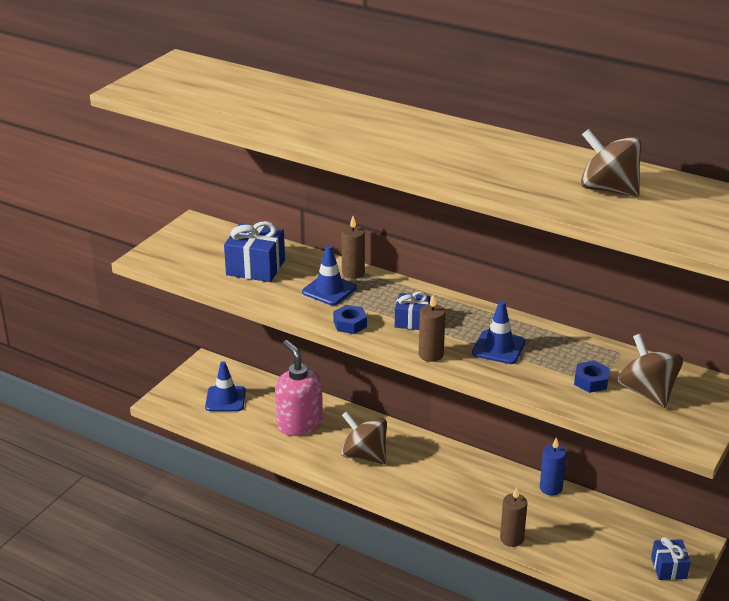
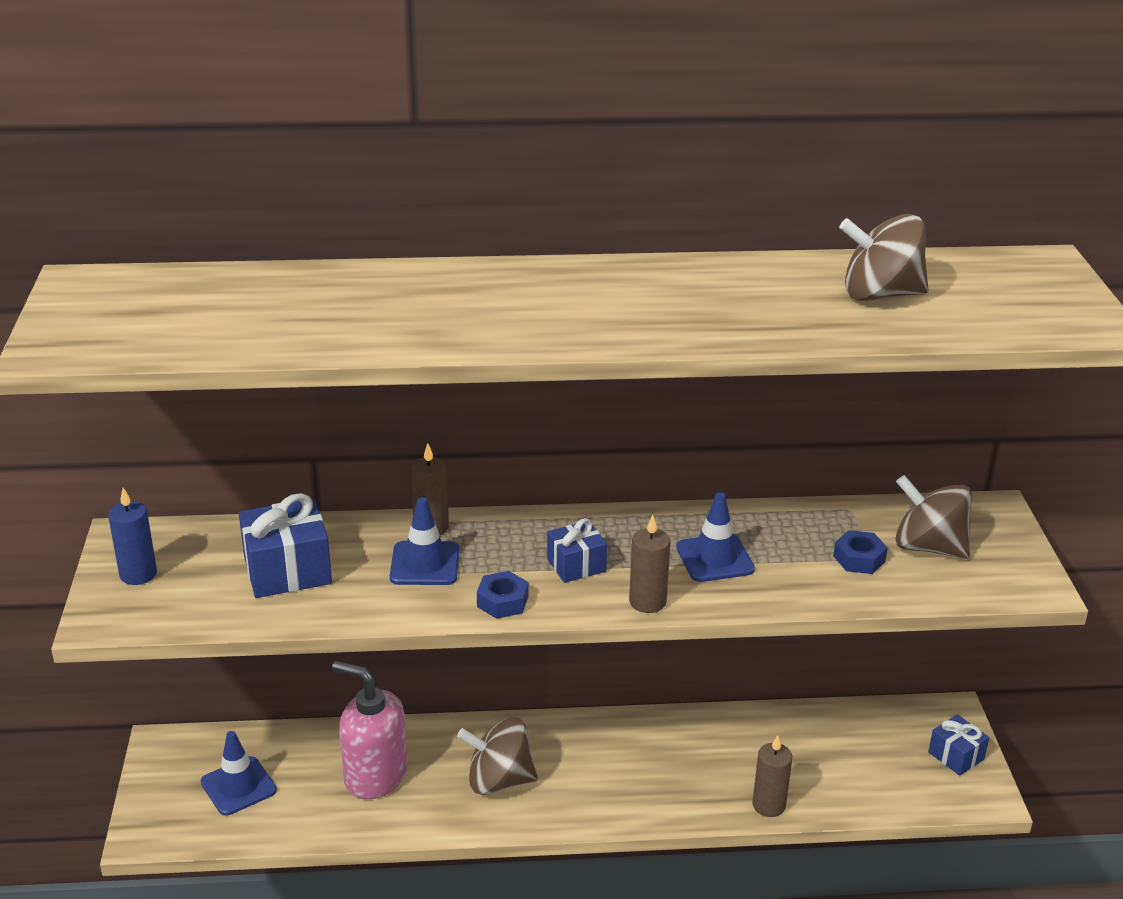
camera: 35 degrees left, 0 degrees up
blue candle [540,437,567,496] -> blue candle moved to [108,488,157,585]

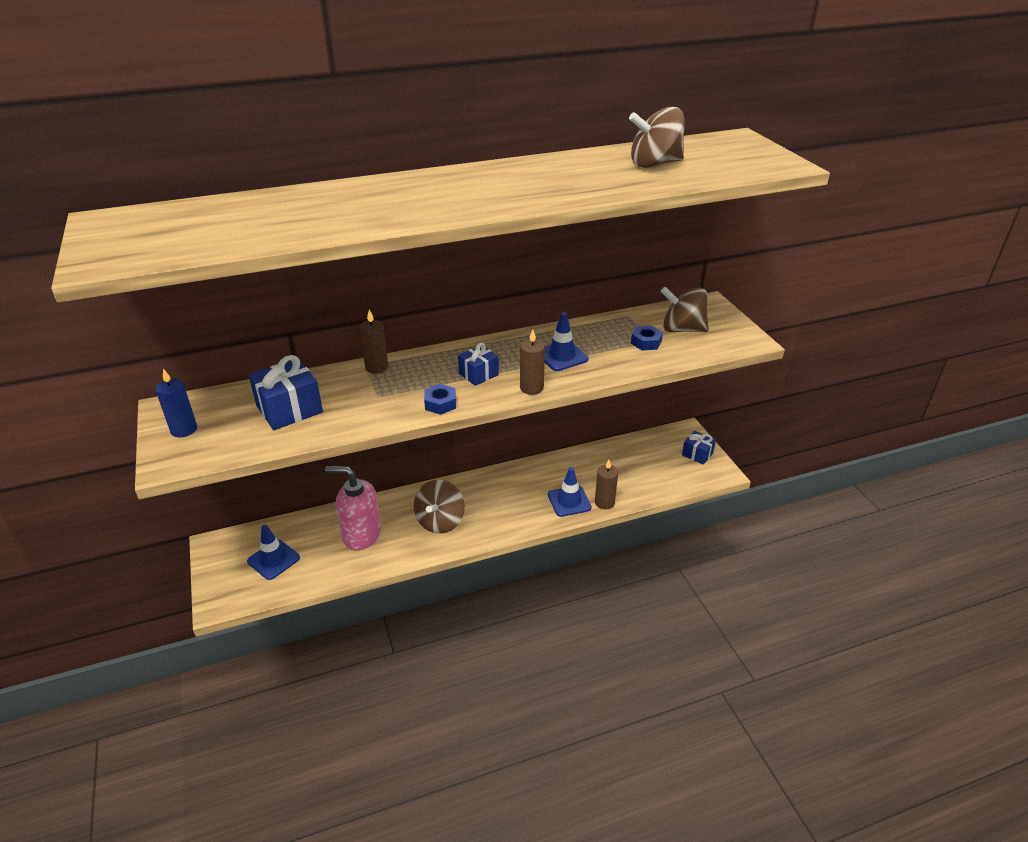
camera: 15 degrees left, 5 degrees up
blue traffic cone [390,497,459,585] -> blue traffic cone moved to [548,467,592,517]
brown spinning top [457,717,538,795] -> brown spinning top turned 60 degrees counterclockwise [414,480,465,534]

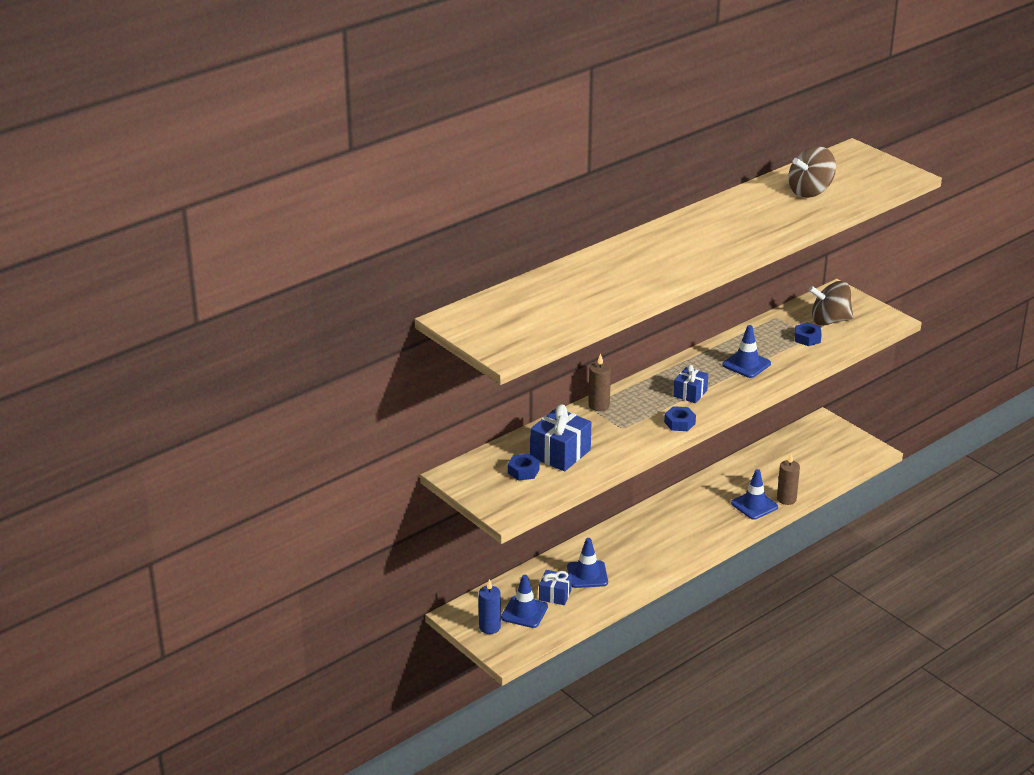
camera: 20 degrees left, 5 degrees down
blue candle [155,369,197,437] -> blue candle moved to [479,579,501,634]
pink soap dispenser [325,466,381,551] -> blue traffic cone [567,538,608,588]
brown spinning top [414,480,465,534] -> none
brown candle [520,329,545,395] -> none
blue gift [682,430,716,465] -> blue gift moved to [539,570,572,605]
none -> blue nut [508,453,540,481]

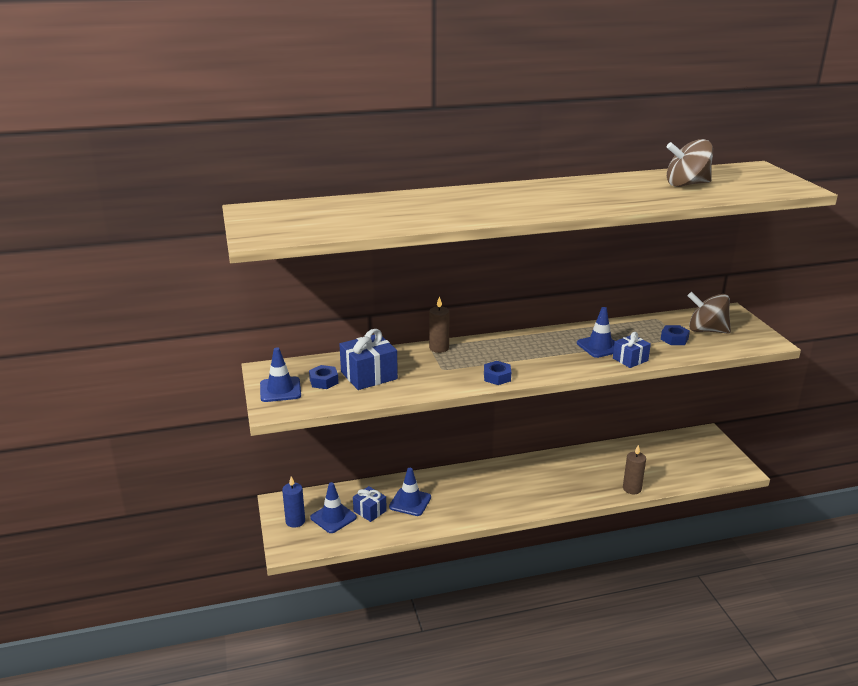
camera: 25 degrees right, 5 degrees down
blue gift [673,365,708,403] -> blue gift moved to [613,332,651,368]
blue traffic cone [731,469,778,520] -> blue traffic cone moved to [260,347,301,402]

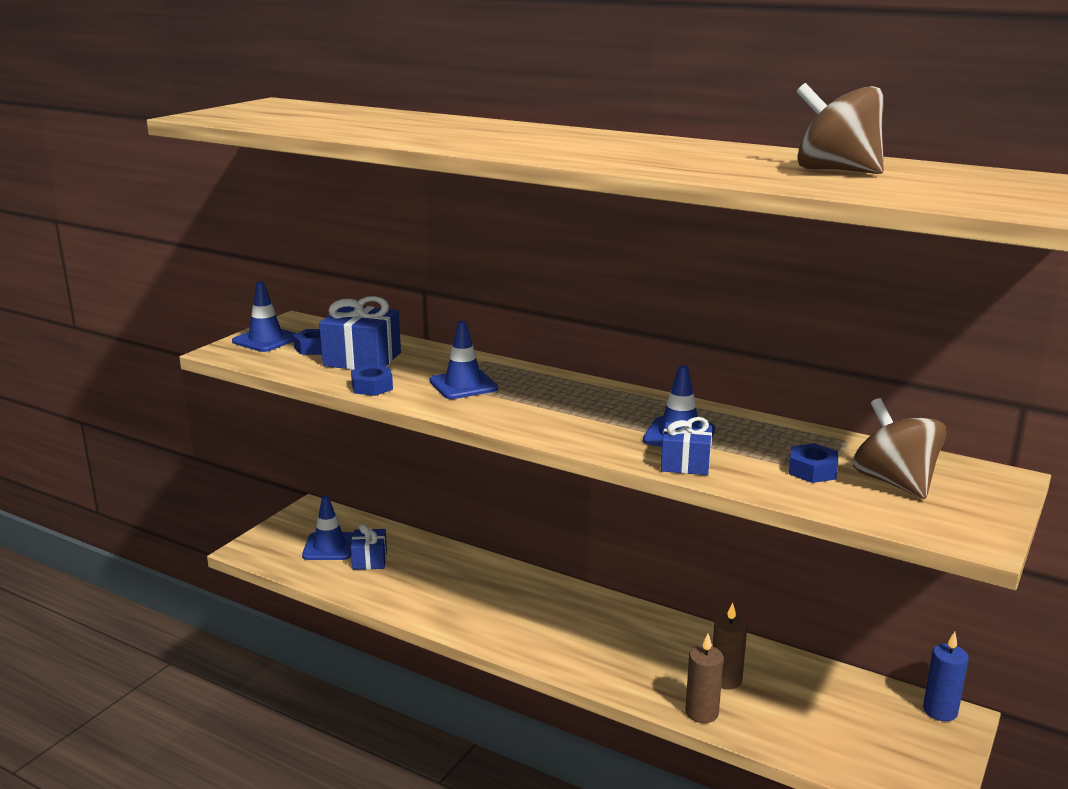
camera: 45 degrees right, 5 degrees down
blue candle [282,476,305,528] -> blue candle moved to [923,632,969,721]
blue traffic cone [389,468,431,516] -> blue traffic cone moved to [430,321,498,399]
brown candle [429,296,450,353] -> brown candle moved to [712,602,747,690]
blue nut [484,361,511,385] -> blue nut moved to [351,365,393,396]

